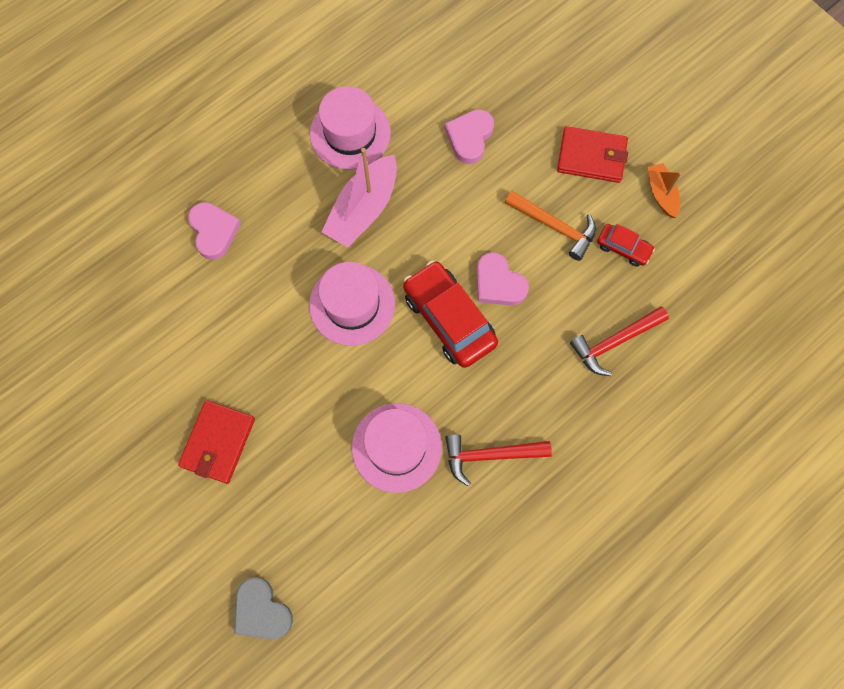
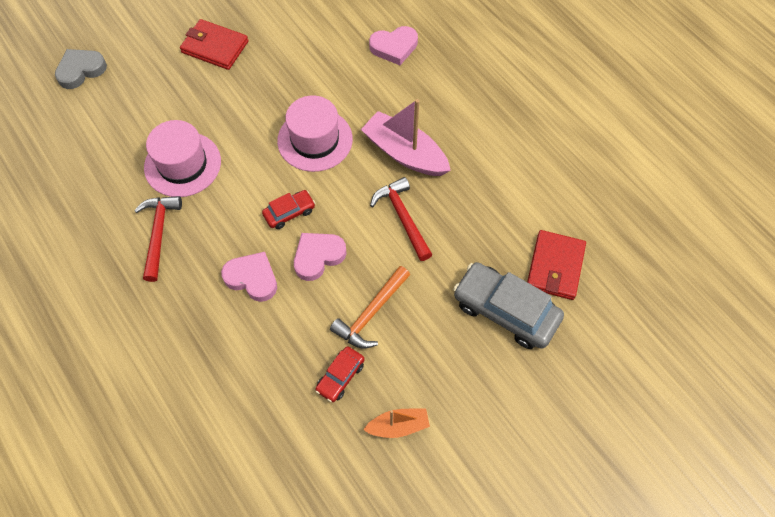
camera: 95 degrees right, 10 degrees down
pink hat [310,86,391,170] -> none
red car [403,261,498,368] -> red car [262,190,315,229], size x0.52
pink heart [445,109,494,164] -> pink heart moved to [221,252,277,302]
red wallet [557,126,628,183] -> red wallet moved to [527,230,586,300]
red hammer [570,307,669,376] -> red hammer moved to [370,177,433,261]
none -> grey car [453,262,564,349]

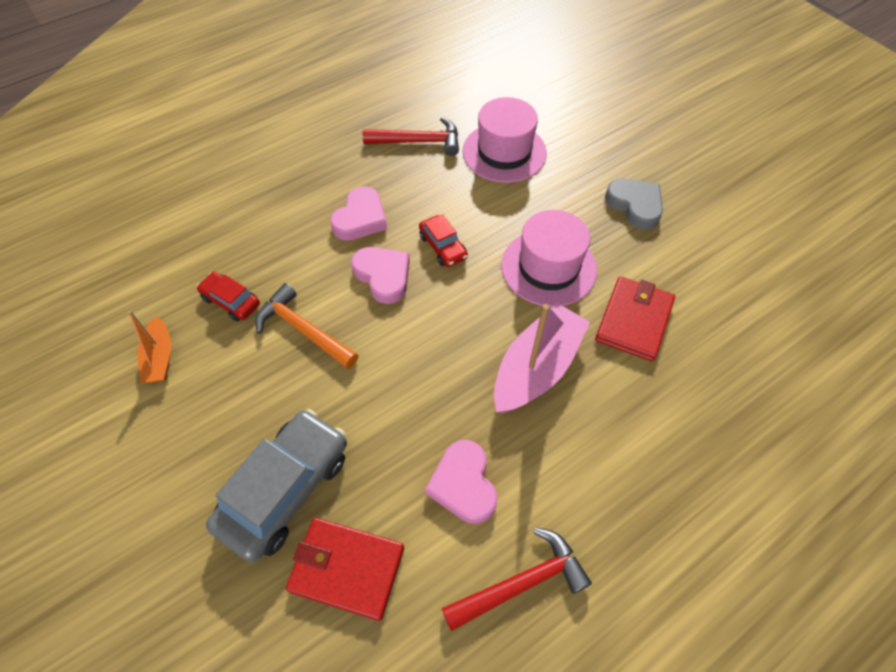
camera: 90 degrees right, 5 degrees down
grey heart [55,49,107,89] -> grey heart moved to [605,178,663,230]
red wallet [180,19,248,70] -> red wallet moved to [595,276,675,361]
pink heart [369,26,418,65] -> pink heart moved to [425,440,497,524]
red hammer [370,177,433,261] -> red hammer moved to [442,527,592,631]

